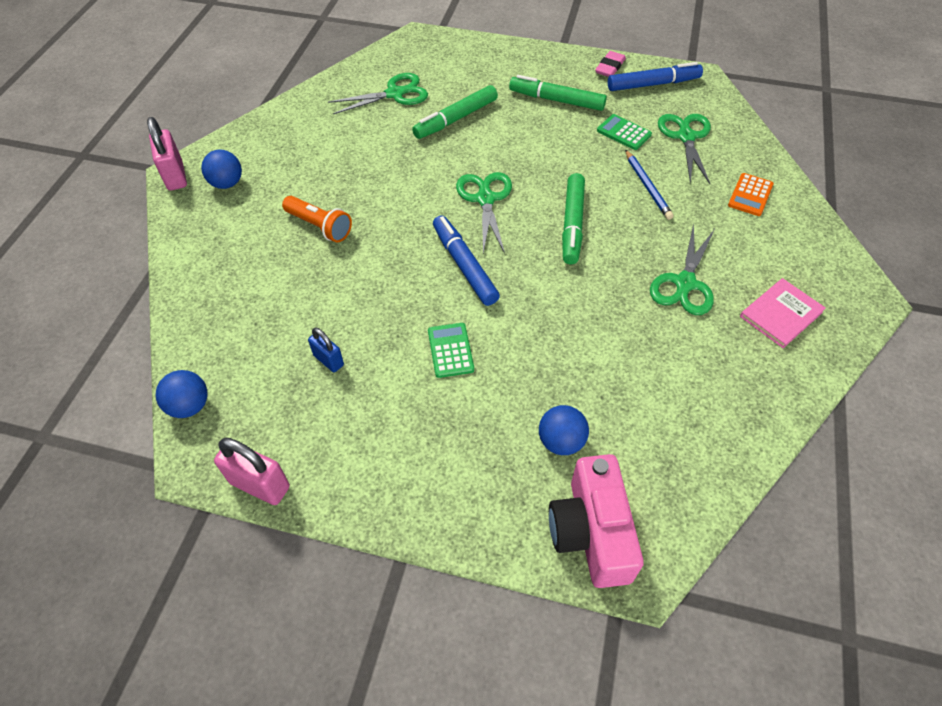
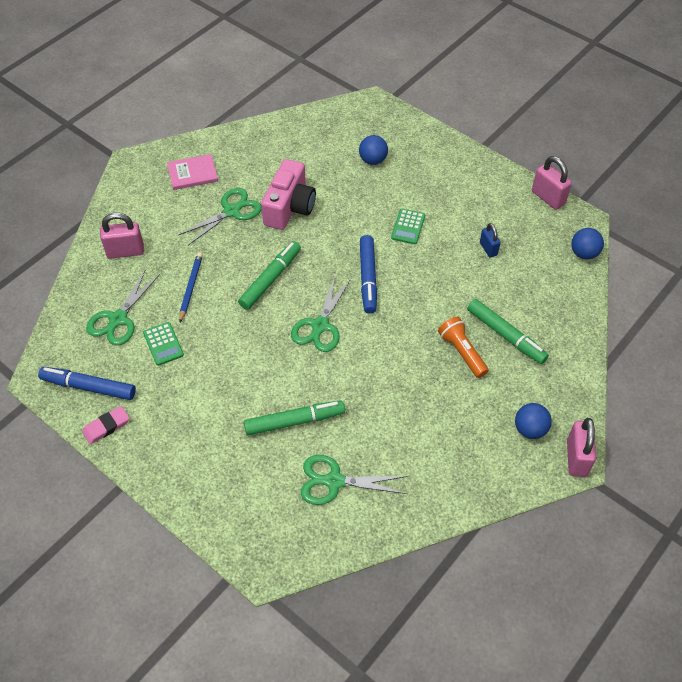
camera: 155 degrees left, 0 degrees up
green marker [509,75,607,111] -> green marker moved to [467,299,549,364]
pink camera [549,454,644,588] -> pink camera moved to [261,159,316,230]
orange calculator [728,173,774,216] -> pink padlock [100,213,144,259]

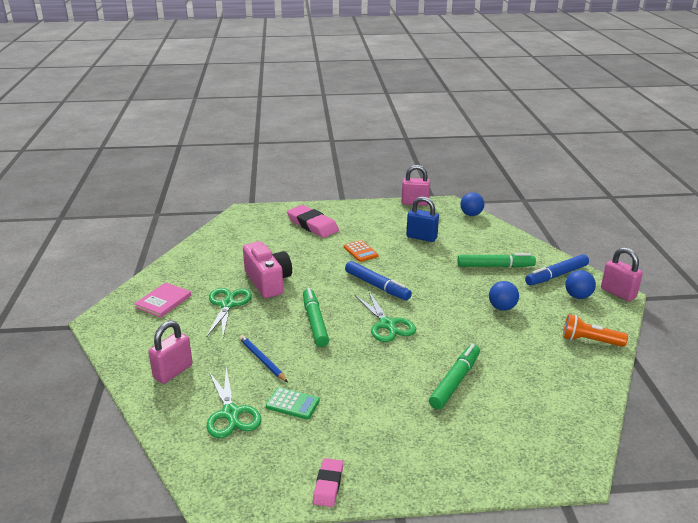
camera: 45 degrees left, 25 degrees down
blue marker [38,367,136,400] -> blue marker moved to [525,254,589,285]
green scissors [301,455,408,505] -> none
blue ball [359,135,388,165] -> blue ball moved to [489,281,519,311]
green calculator [391,209,425,244] -> orange calculator [344,240,379,262]
orange flashlight [438,317,489,378] -> orange flashlight moved to [563,314,628,347]
blue padlock [480,223,501,257] -> blue padlock [407,196,439,242], size x1.62
none -> pink eraser [287,205,339,238]

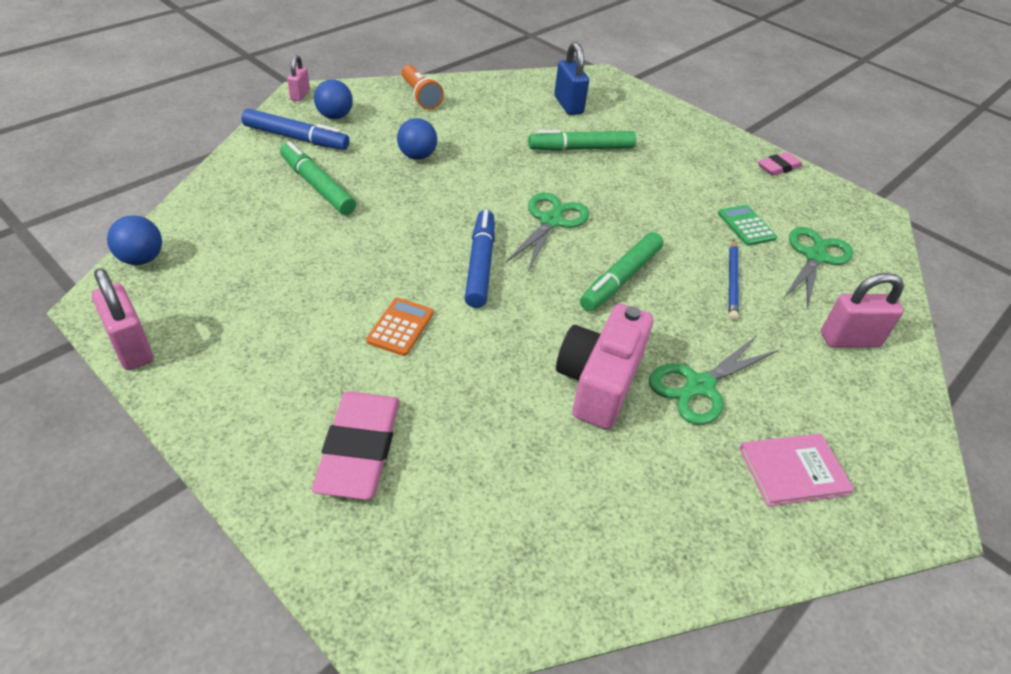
camera: 135 degrees left, 15 degrees up
blue padlock [407,196,439,242] -> blue padlock moved to [554,42,589,115]
pink padlock [601,247,643,301] -> pink padlock [287,55,310,101], size x0.62

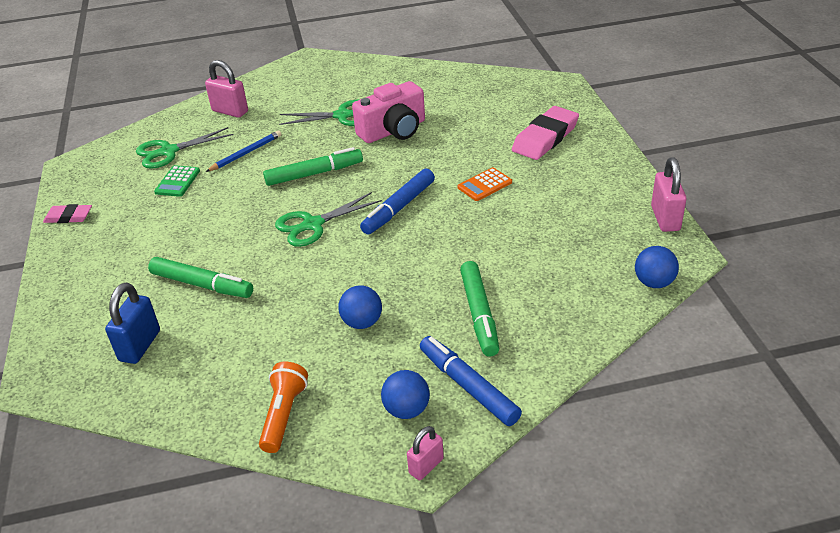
camera: 140 degrees left, 5 degrees down
pink book [739,434,854,507] -> none

